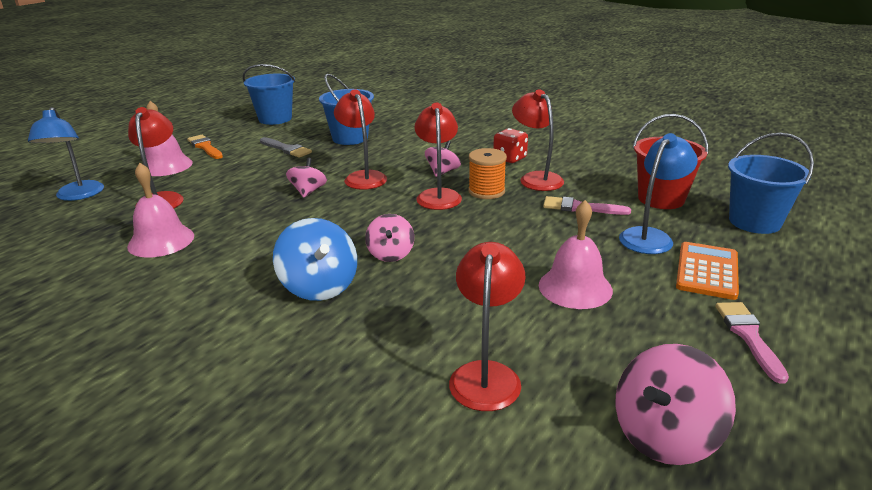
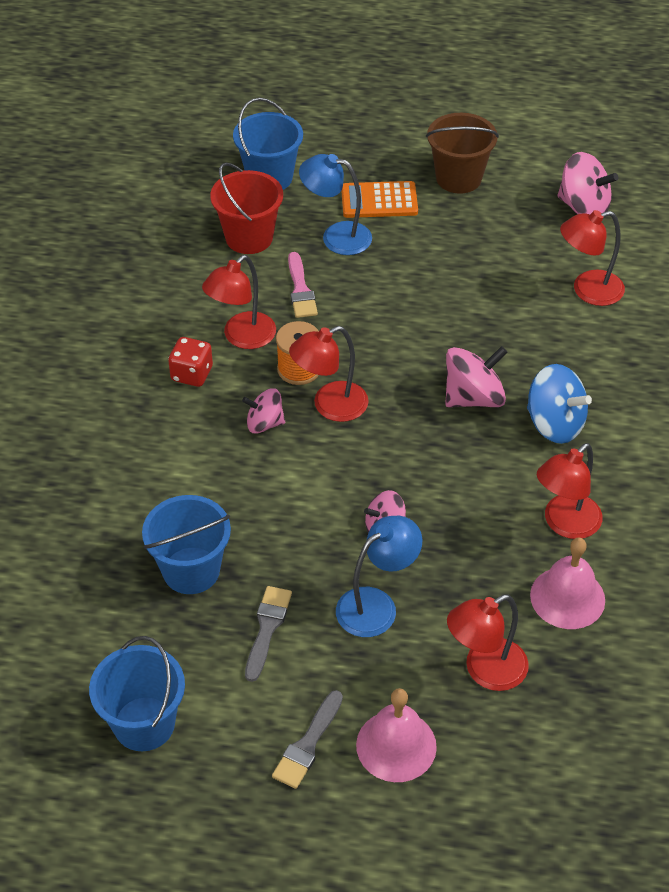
camera: 115 degrees left, 20 degrees up
blue lamp [28,107,104,201] -> blue lamp moved to [336,516,422,637]
orange brush [187,135,223,159] -> grey brush [272,690,343,789]
blue spinning top [273,218,357,301] -> blue spinning top turned 90 degrees clockwise [527,364,592,444]
red lamp [334,89,387,190] -> red lamp moved to [537,443,603,539]
pink spinning top [365,214,414,262] -> pink spinning top [445,346,507,407], size x1.58
pink bell [539,200,613,309] -> none
pink brush [715,302,789,384] -> brown bucket [426,113,499,194]

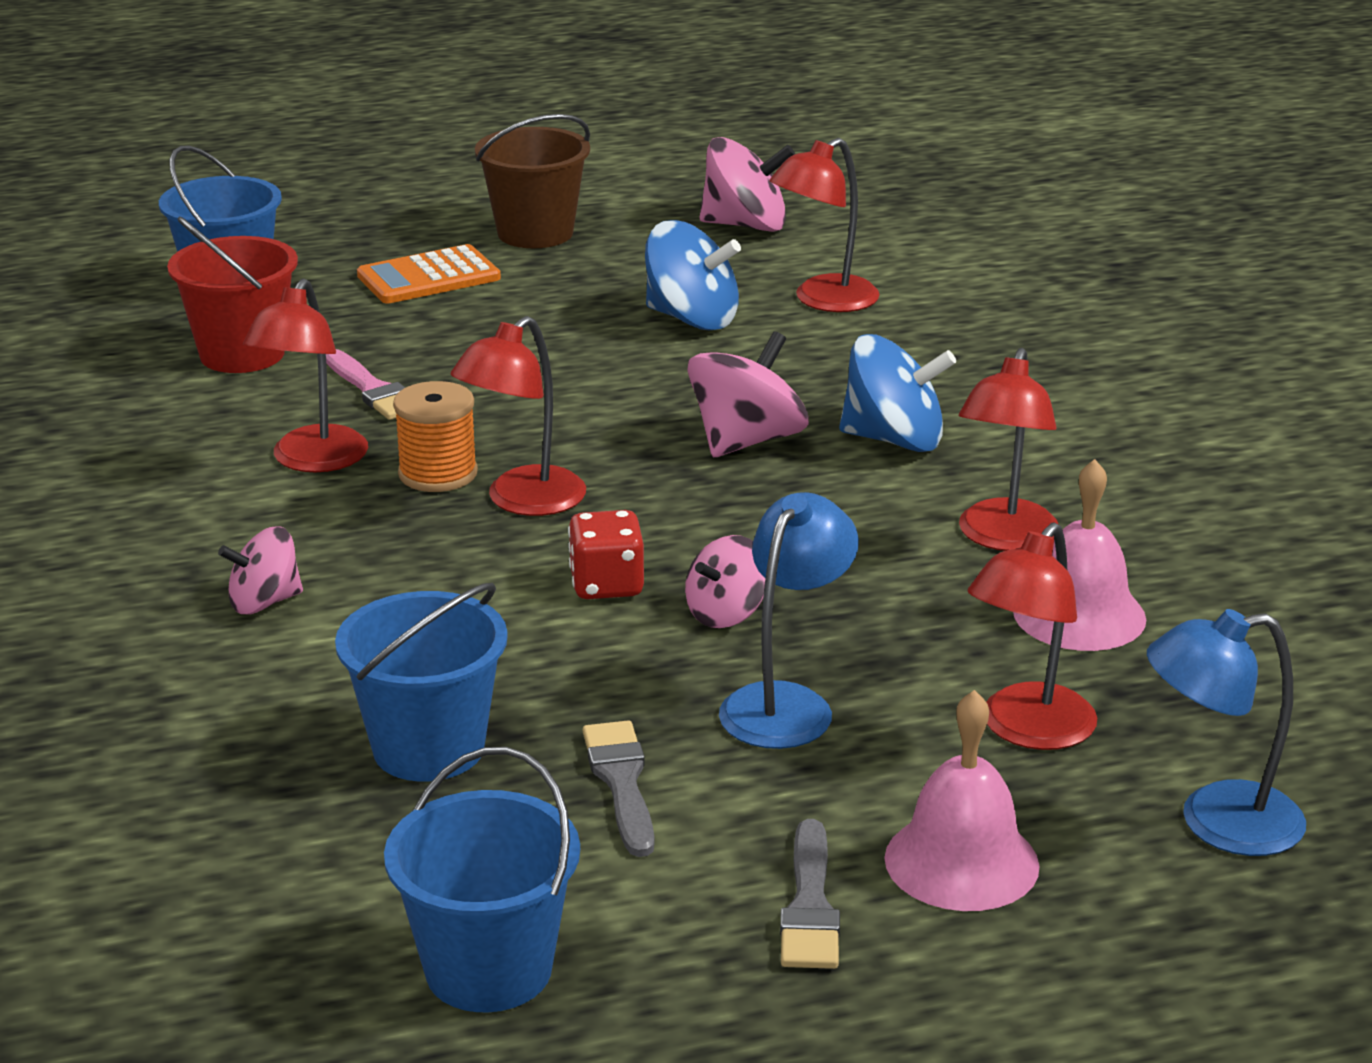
camera: 25 degrees left, 20 degrees down
red dice [168,337,213,387] -> red dice moved to [568,510,644,599]
pink spinning top [242,388,285,434] -> pink spinning top moved to [218,526,303,614]
blue lamp [299,154,372,255] -> blue lamp moved to [1147,609,1306,856]
none -> blue spinning top [645,220,741,330]

